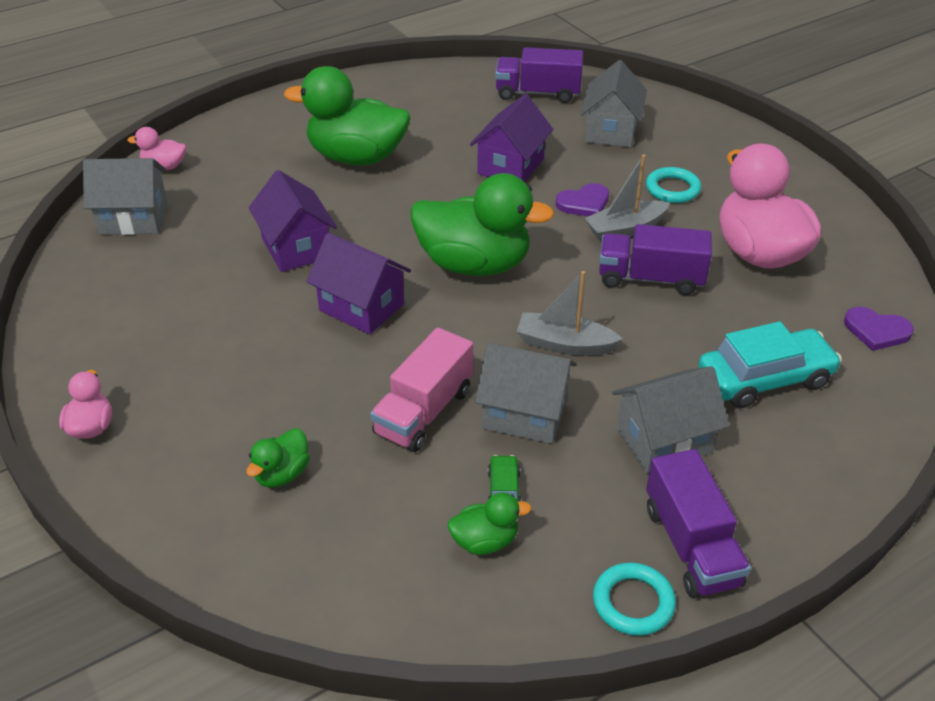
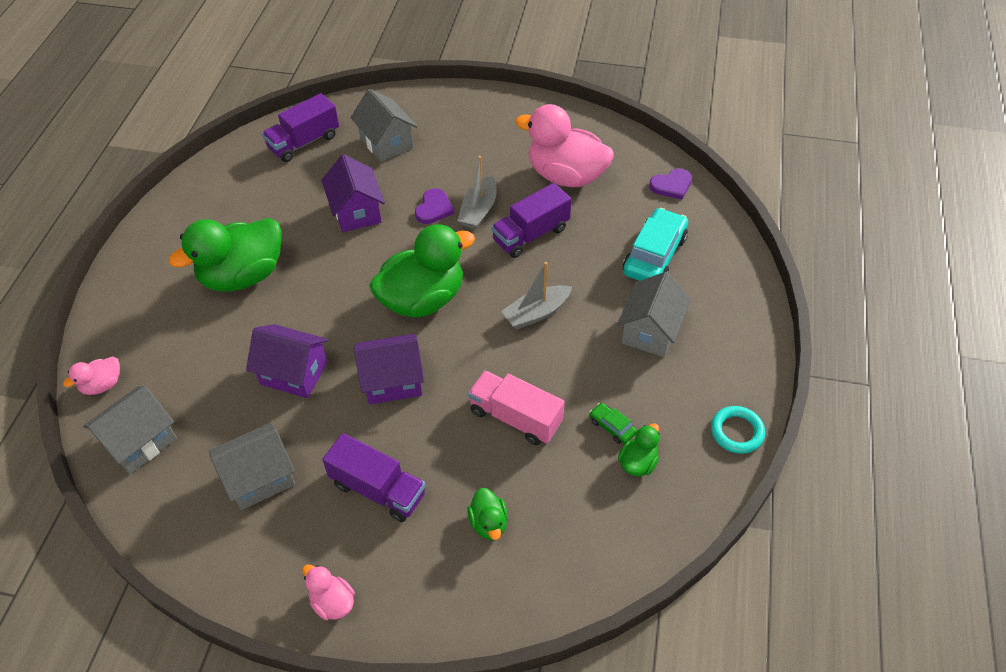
camera: 45 degrees left, 10 degrees up
pink truck [370,327,473,452] -> pink truck turned 135 degrees clockwise [468,370,565,445]
grey house [475,343,577,444] -> grey house moved to [209,423,295,510]
turquoise ring [646,167,701,203] -> none
purple truck [646,449,751,598] -> purple truck moved to [322,433,426,522]

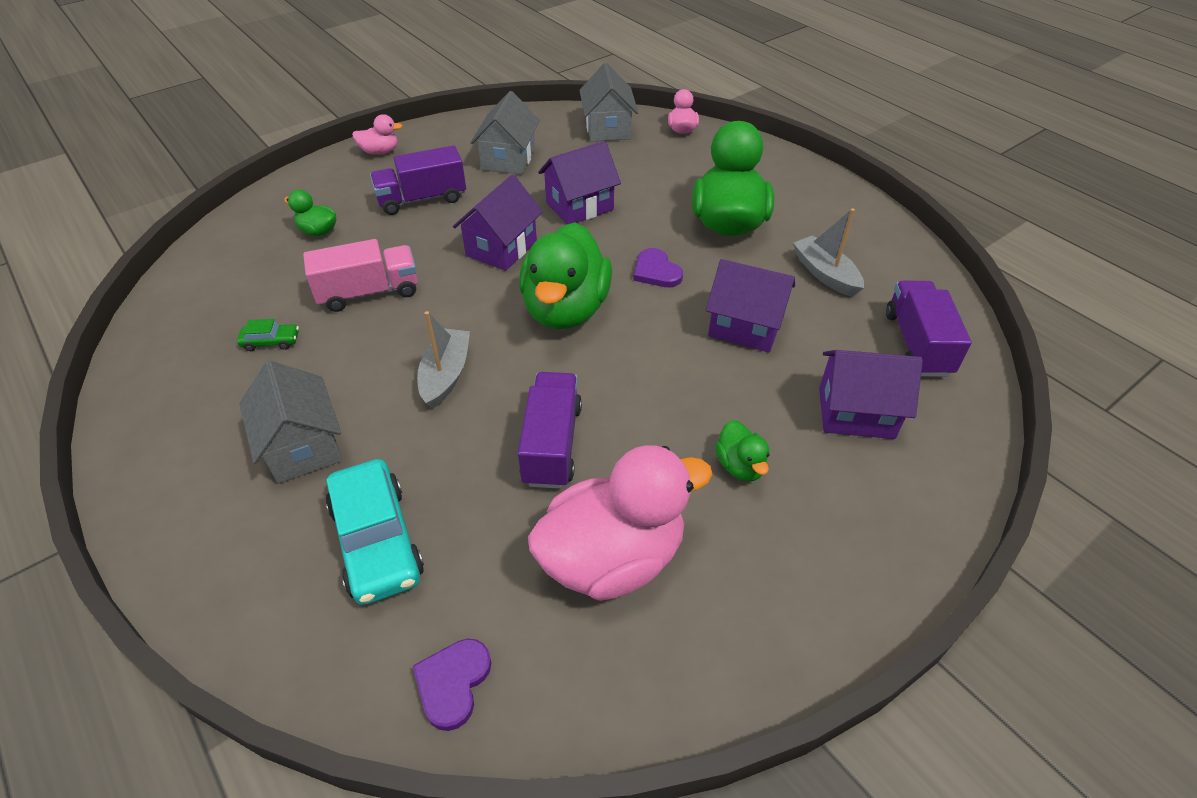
camera: 130 degrees right, 5 degrees down
grey house [350,89,417,162] -> purple house [819,350,923,439]
purple heart [415,188,455,224] -> purple heart moved to [633,248,683,287]
grey boat [457,156,496,229] -> grey boat moved to [793,208,864,297]
green duck [618,423,660,476] -> green duck moved to [715,420,770,481]
turquoise ring [711,406,765,454] -> none

